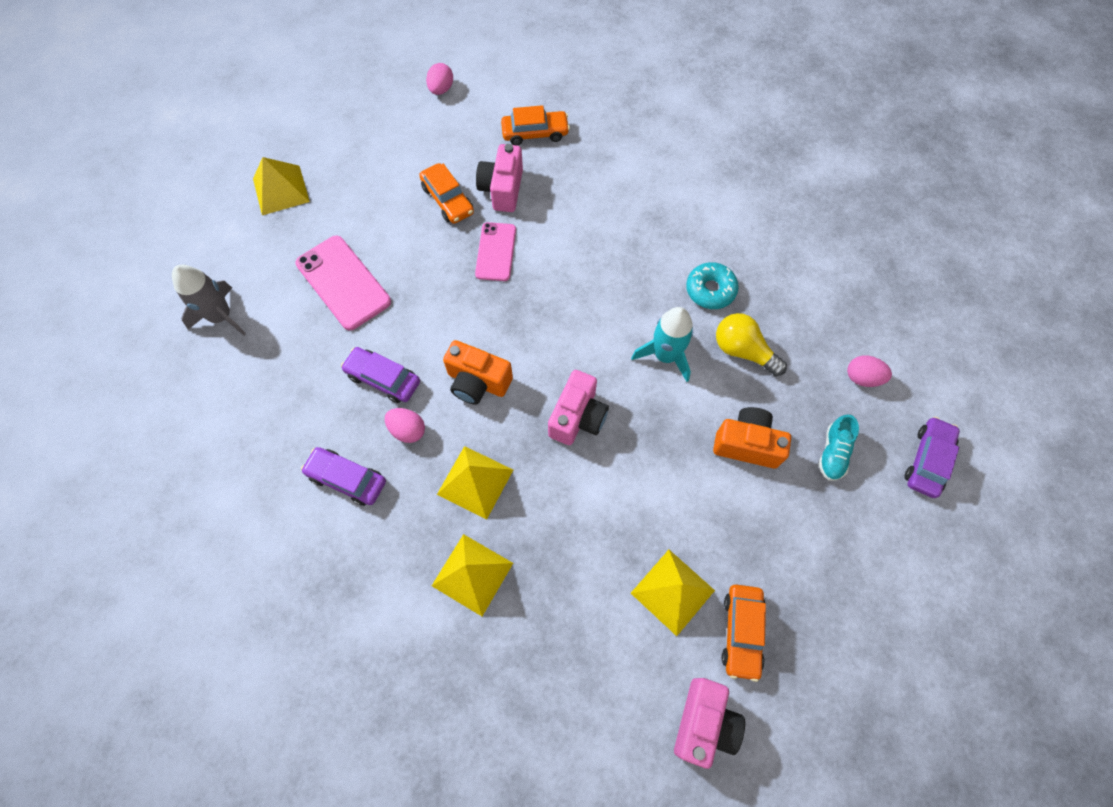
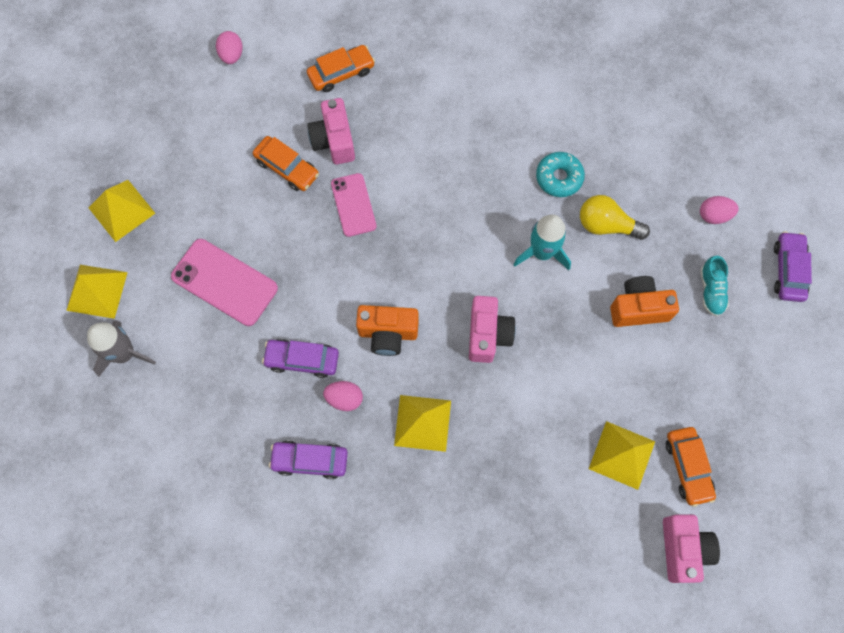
camera: 20 degrees left, 5 degrees up
yellow pyramid [432,534,513,616] -> yellow pyramid moved to [66,265,128,319]

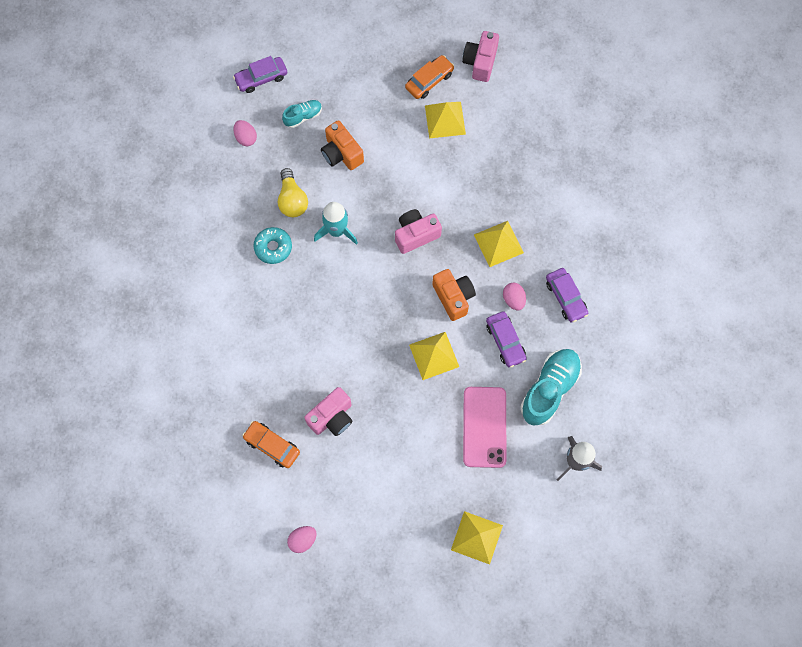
camera: 120 degrees left, 0 degrees up
yellow pyramid [66,265,128,319] -> yellow pyramid moved to [409,332,459,380]
orange car [253,136,319,191] -> none
pink phone [331,173,377,237] -> none
pink camera [663,514,720,583] -> pink camera turned 45 degrees counterclockwise [462,31,499,82]
none -> turquoise shoe [520,349,582,426]

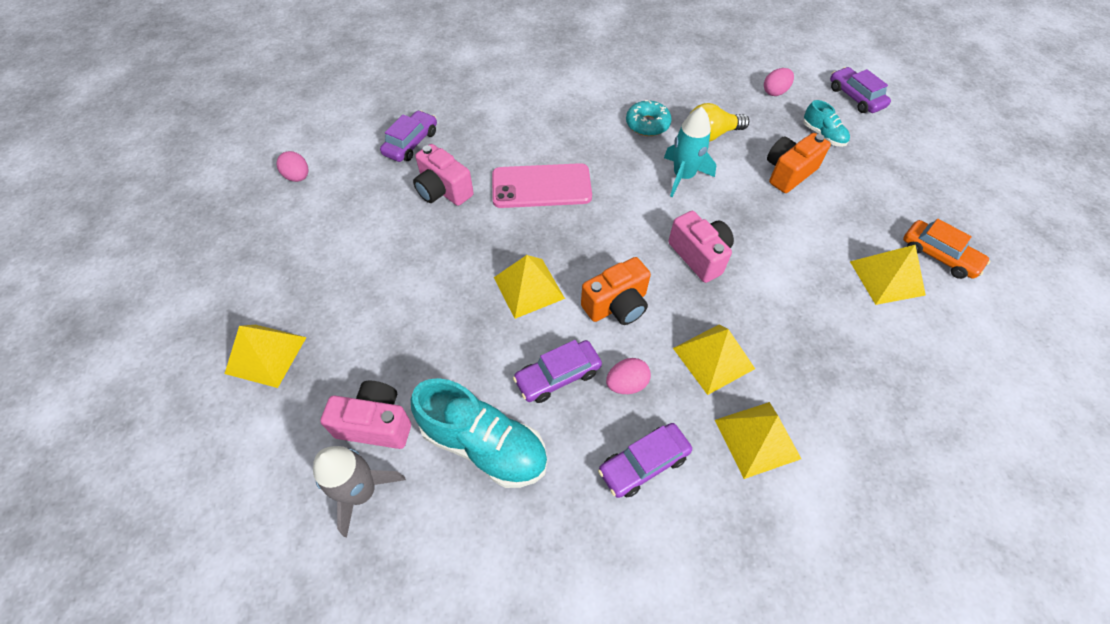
camera: 85 degrees right, 15 degrees down
orange car [242,421,300,468] -> purple car [380,110,437,162]
pink camera [462,31,499,82] -> pink camera moved to [320,381,411,449]
pink phone [463,387,506,468] -> pink phone moved to [492,163,592,208]
none -> yellow pyramid [715,402,801,479]

